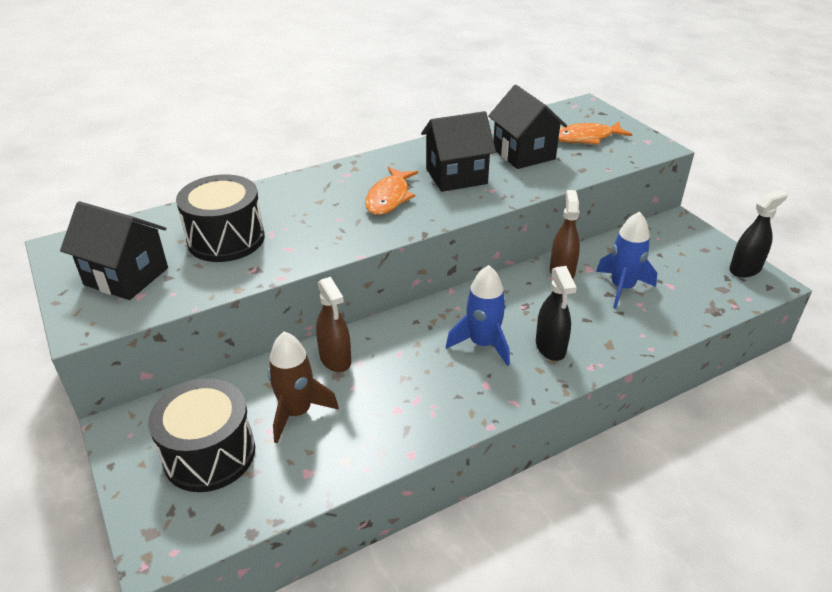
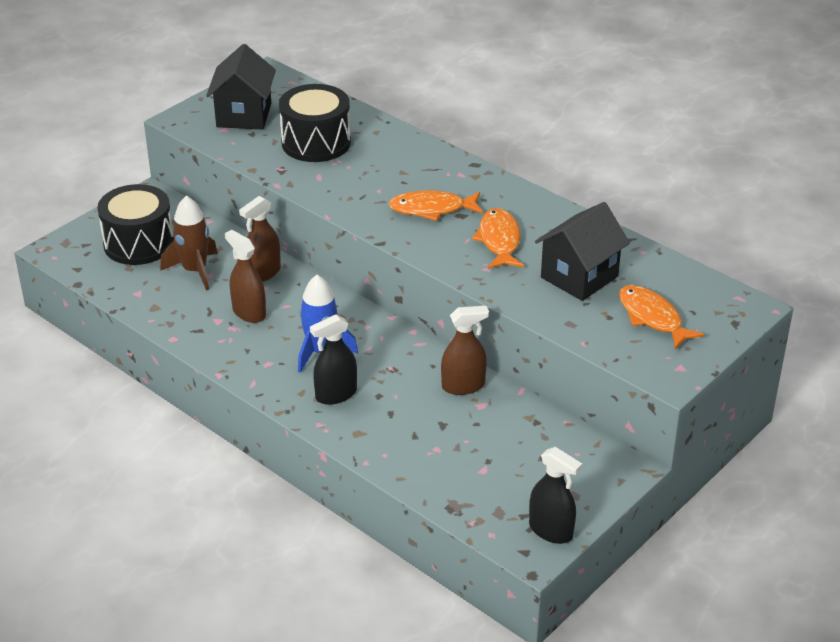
camera: 70 degrees right, 0 degrees up
black house [421,111,496,192] -> orange fish [472,208,524,269]
blue rocket [596,211,657,309] -> none
none -> brown spray bottle [225,230,266,323]

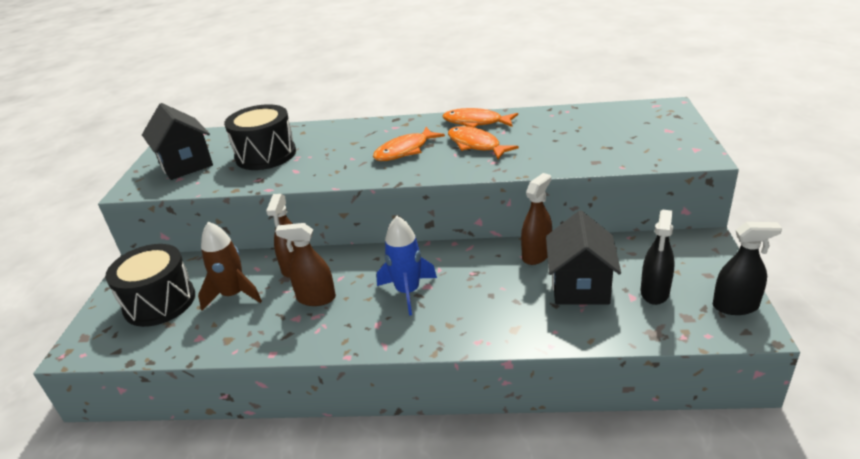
camera: 35 degrees left, 5 degrees down
black spray bottle [310,315,357,405] -> black spray bottle moved to [641,209,675,305]
black house [535,202,630,301] -> black house moved to [546,210,621,304]
orange fish [619,285,705,350] -> orange fish moved to [443,108,518,128]

